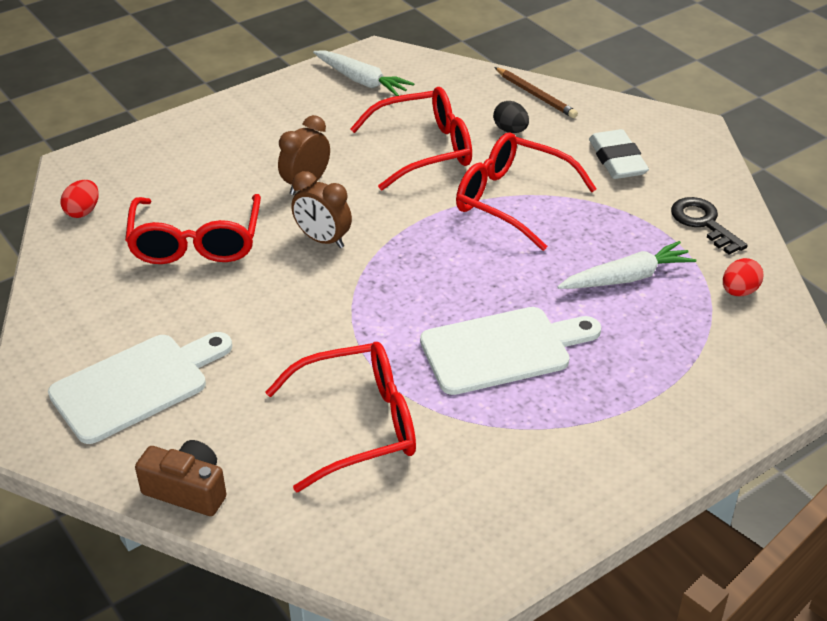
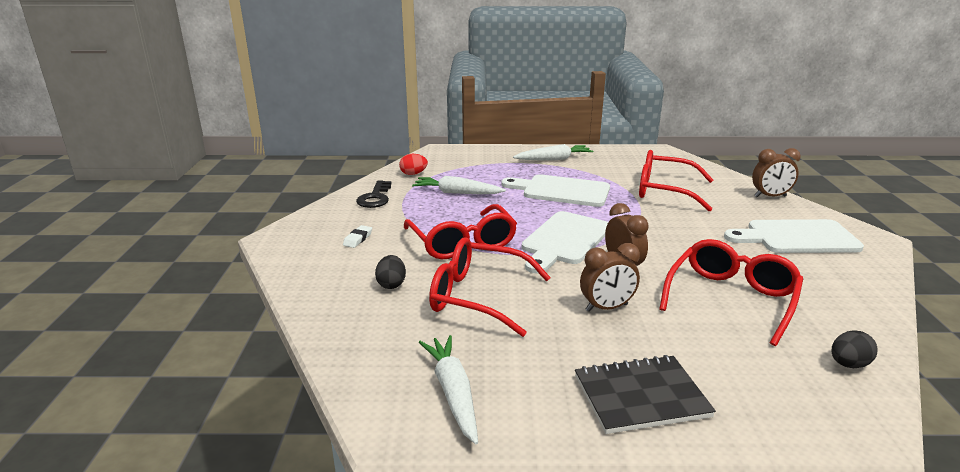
camera: 145 degrees left, 15 degrees down
red egg [60,180,99,218] -> black egg [832,331,878,368]
brown camera [135,440,226,516] -> brown clock [752,148,801,197]
brown pencil [494,67,578,118] -> none
white eraser [589,129,649,179] -> white eraser [343,225,372,248], size x0.51
none -> white carrot [513,144,593,161]
none -> white cutting board [522,211,608,274]
none -> black notebook [575,355,716,434]

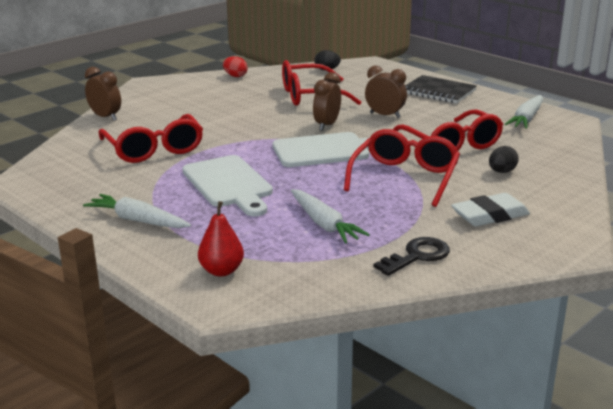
camera: 135 degrees left, 0 degrees up
white eraser [343,225,372,248] -> white eraser [451,193,530,227], size x1.95
red egg [399,154,428,175] -> red egg moved to [223,56,248,77]
white cutting board [724,219,864,253] -> none
none -> red pear [198,201,244,277]

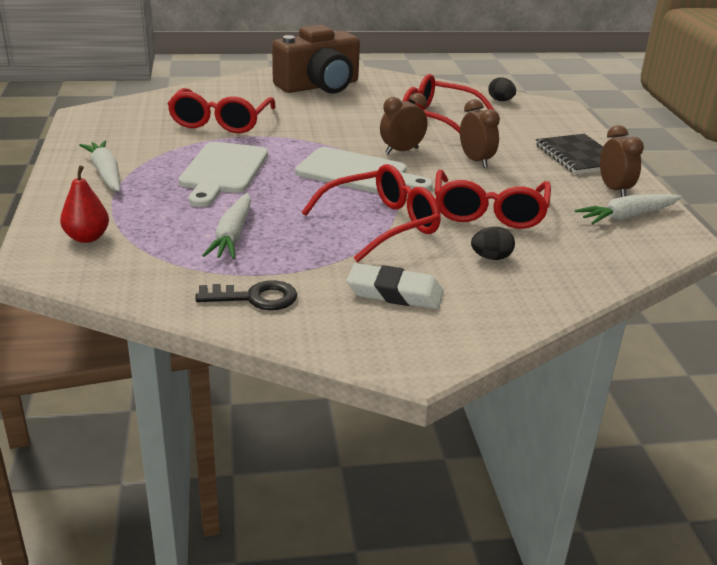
camera: 35 degrees right, 5 degrees up
brown clock [85,67,121,121] -> brown clock moved to [600,125,644,197]
red egg [223,56,248,77] -> none
none -> brown camera [272,25,360,94]

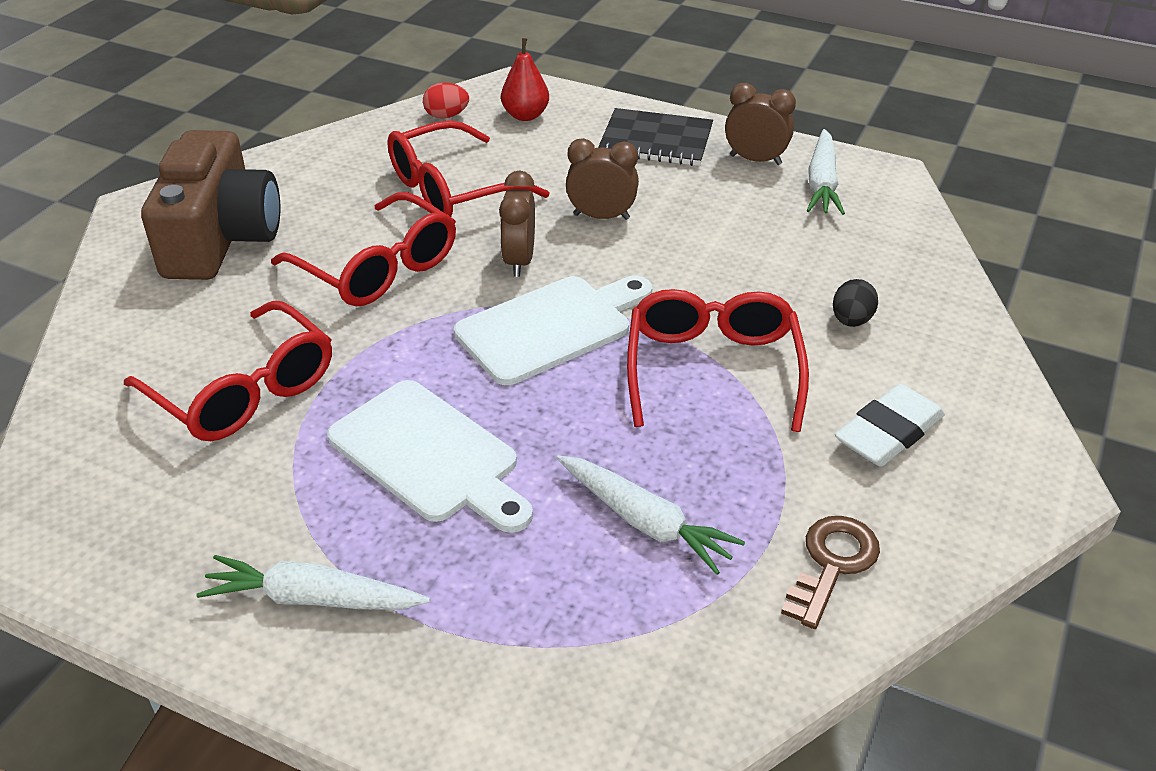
camera: 55 degrees left, 10 degrees up
red pear [60,166,109,243] -> red pear moved to [501,38,549,121]
black key [195,280,297,310] -> brown key [781,516,880,629]
red glasses [435,170,551,229] -> red glasses moved to [271,192,456,306]
black egg [488,77,516,101] -> red egg [423,83,469,119]

